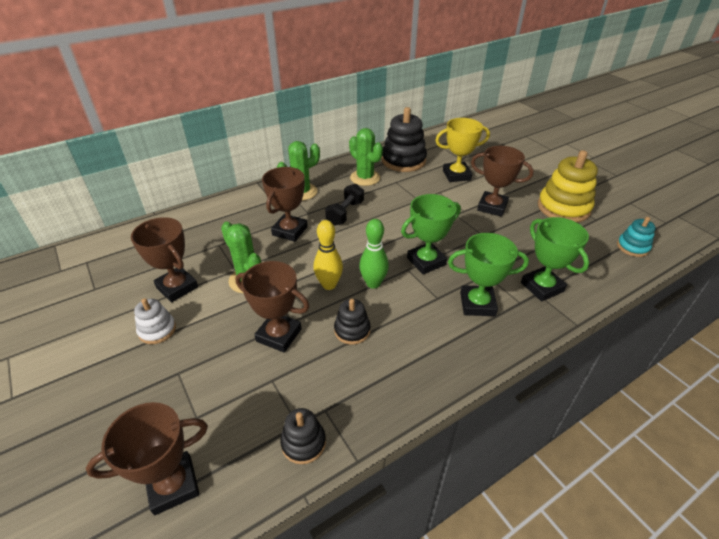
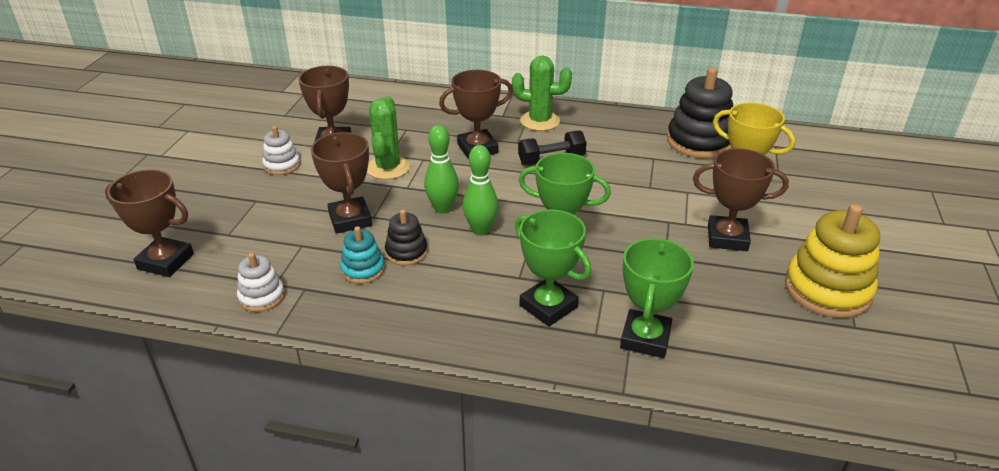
camera: 45 degrees right, 5 degrees down
black stacking toy [280,408,326,464] -> white stacking toy [237,253,285,312]
yellow bowling pin [313,220,343,290] -> green bowling pin [424,125,459,214]
green cactus [349,128,383,186] -> none
brown trophy [471,146,534,217] -> brown trophy turned 60 degrees counterclockwise [693,148,789,251]
turquoise stacking toy [617,217,656,257] -> turquoise stacking toy moved to [340,226,385,284]

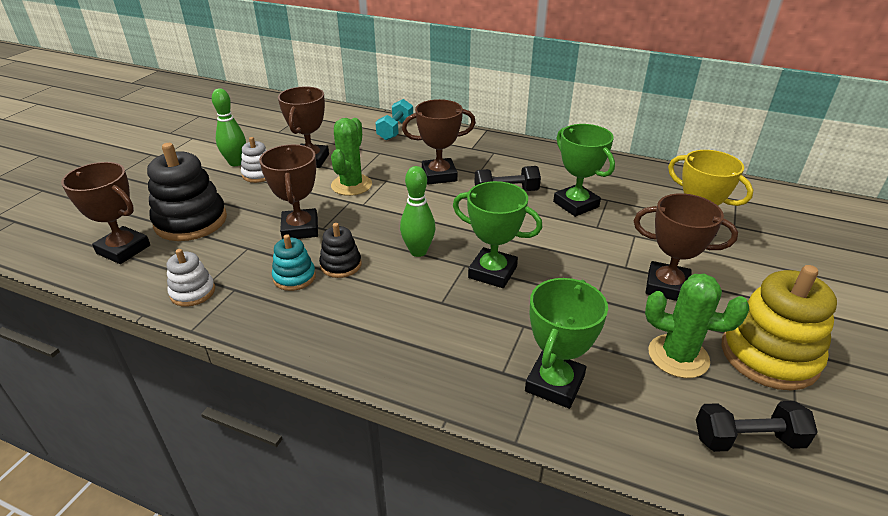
camera: 10 degrees right, 0 degrees up
green bowling pin [424,125,459,214] -> green bowling pin moved to [212,88,246,166]
green cactus [512,55,572,131] -> green cactus moved to [645,274,749,378]
green trophy [515,210,591,327] -> green trophy moved to [553,124,615,217]
black stacking toy [667,68,733,159] -> black stacking toy moved to [147,143,227,241]
none -> turquoise dumbbell [375,99,413,140]
none -> black dumbbell [696,401,818,452]

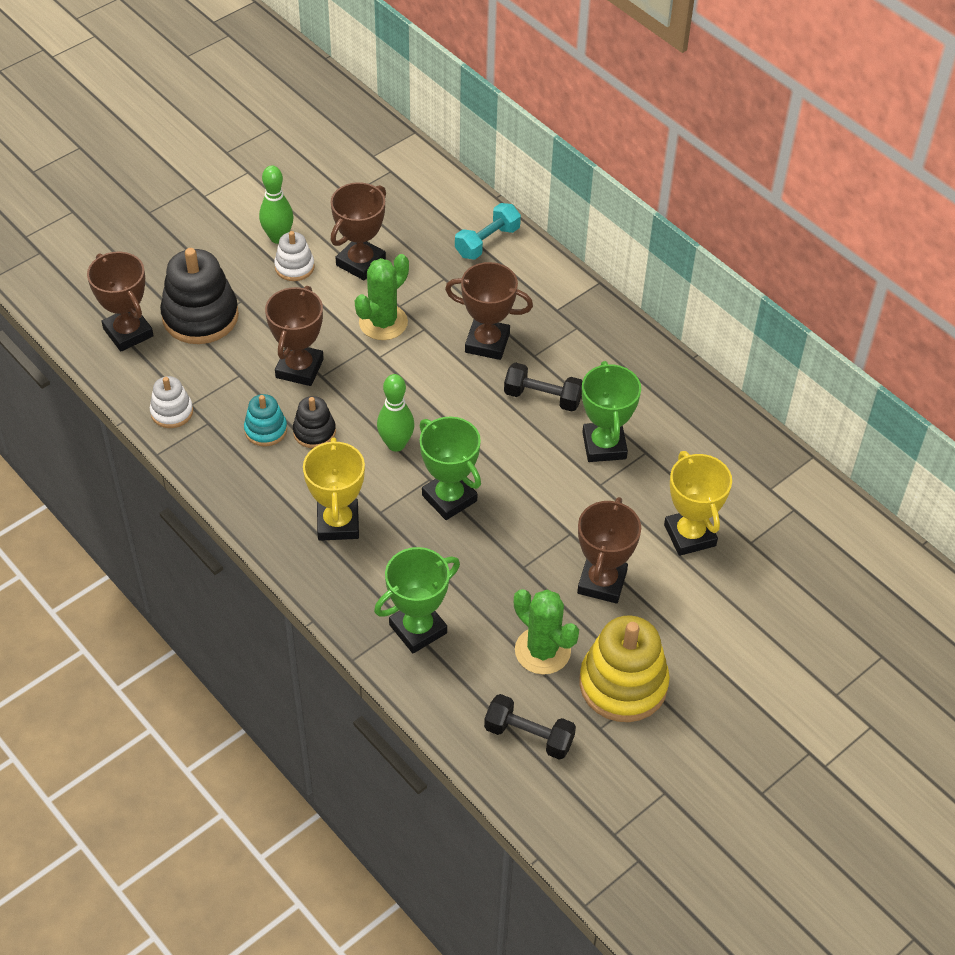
camera: 25 degrees right, 15 degrees up
brown trophy [634,193,738,301] -> brown trophy turned 60 degrees clockwise [577,497,641,603]
none -> yellow trophy [303,437,365,541]

